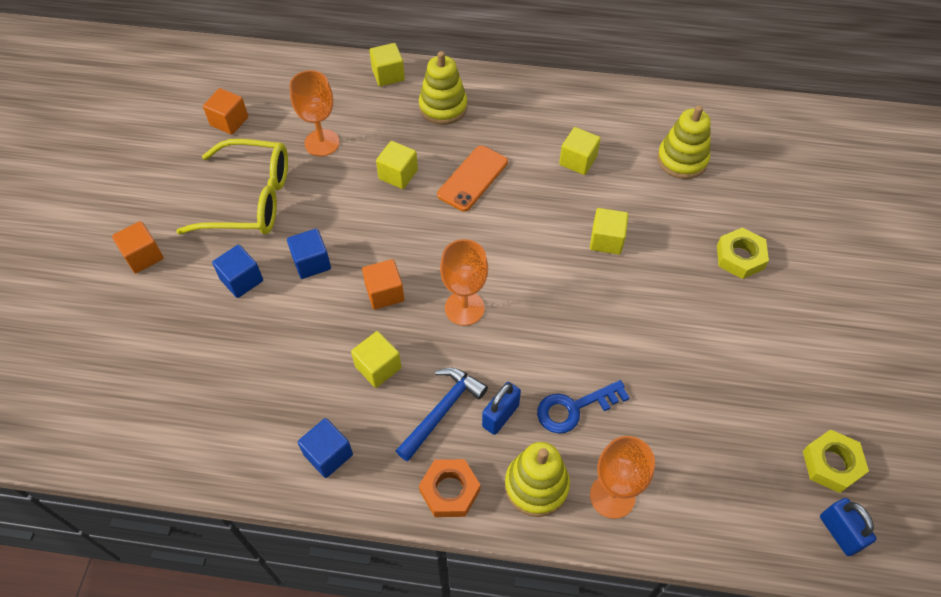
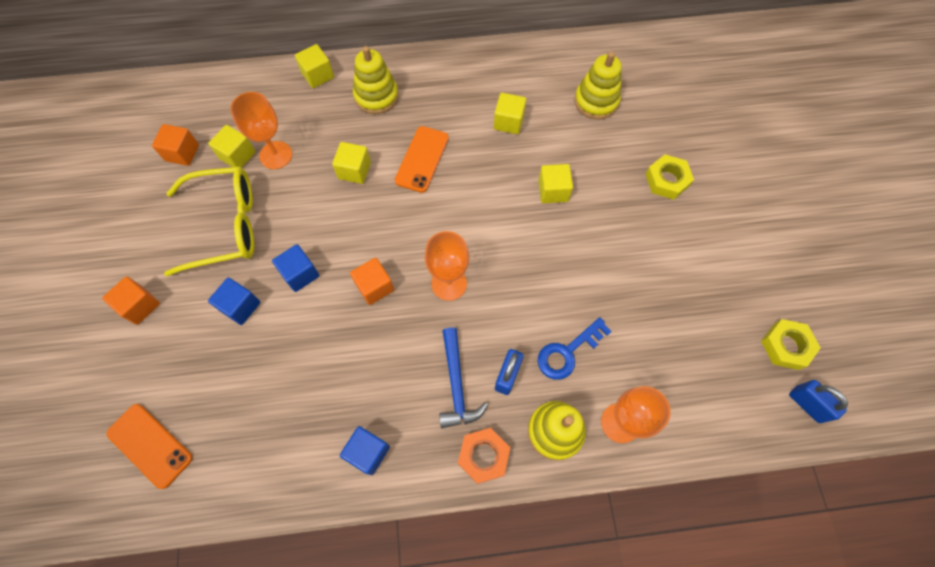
camera: 15 degrees left, 10 degrees up
yellow cube [351,331,401,388] -> yellow cube moved to [208,125,256,168]
blue hammer [396,368,488,461] -> blue hammer turned 150 degrees clockwise [439,327,488,428]
none -> orange phone [107,404,193,489]

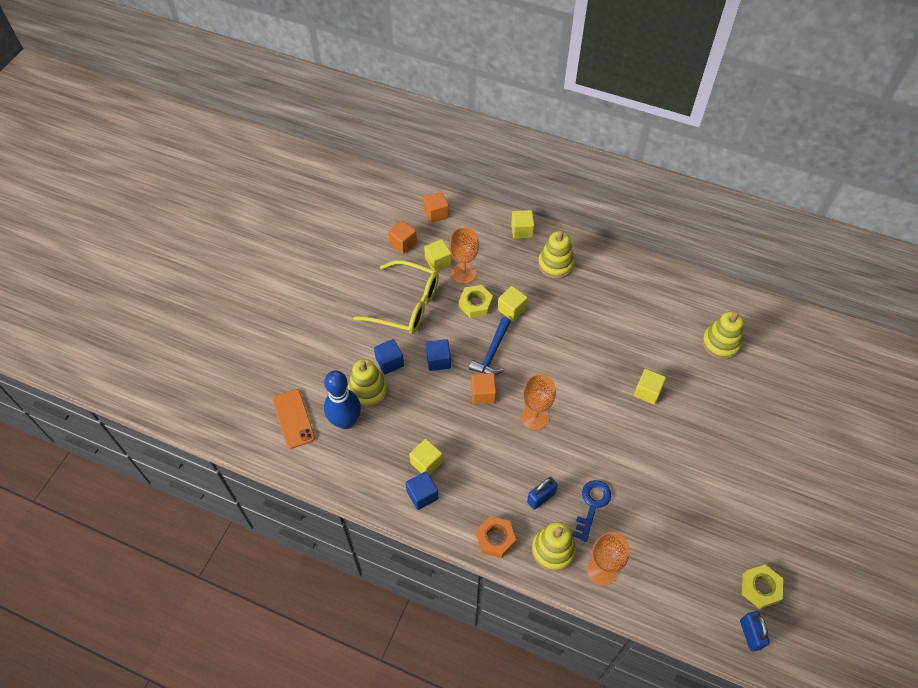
camera: 30 degrees right, 10 degrees down
orange cube [102,276,160,325] -> orange cube moved to [423,192,449,223]
orange phone [395,126,449,193] -> none
blue hammer [439,327,488,428] -> blue hammer moved to [469,317,511,375]
yellow cube [494,93,526,134] -> yellow cube moved to [409,439,443,475]
blue key [538,317,612,380] -> blue key turned 120 degrees clockwise [572,480,611,542]
yellow nut [645,154,694,200] -> yellow nut moved to [459,285,493,318]
none -> blue bowling pin [324,370,361,429]
none -> yellow stacking toy [348,359,388,408]

